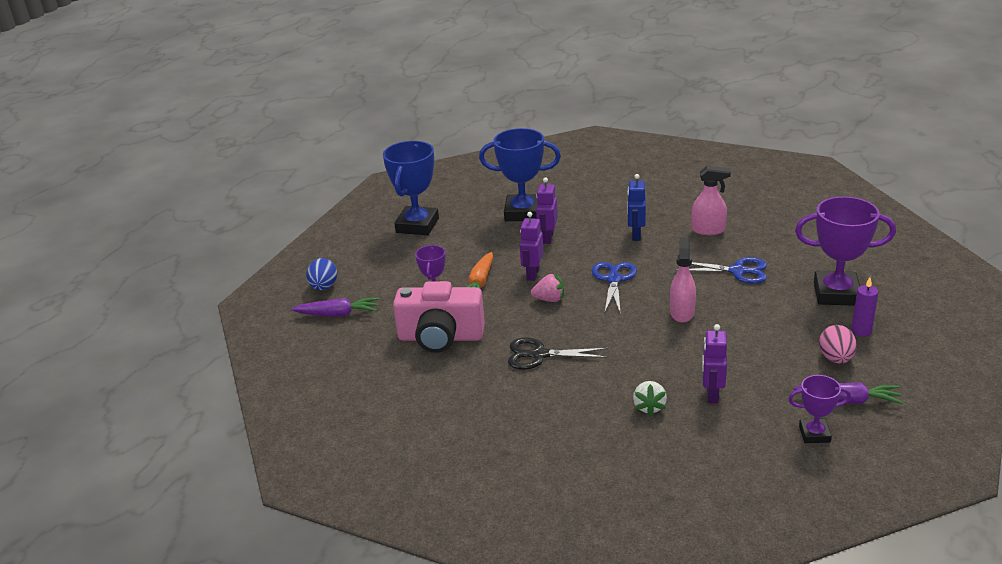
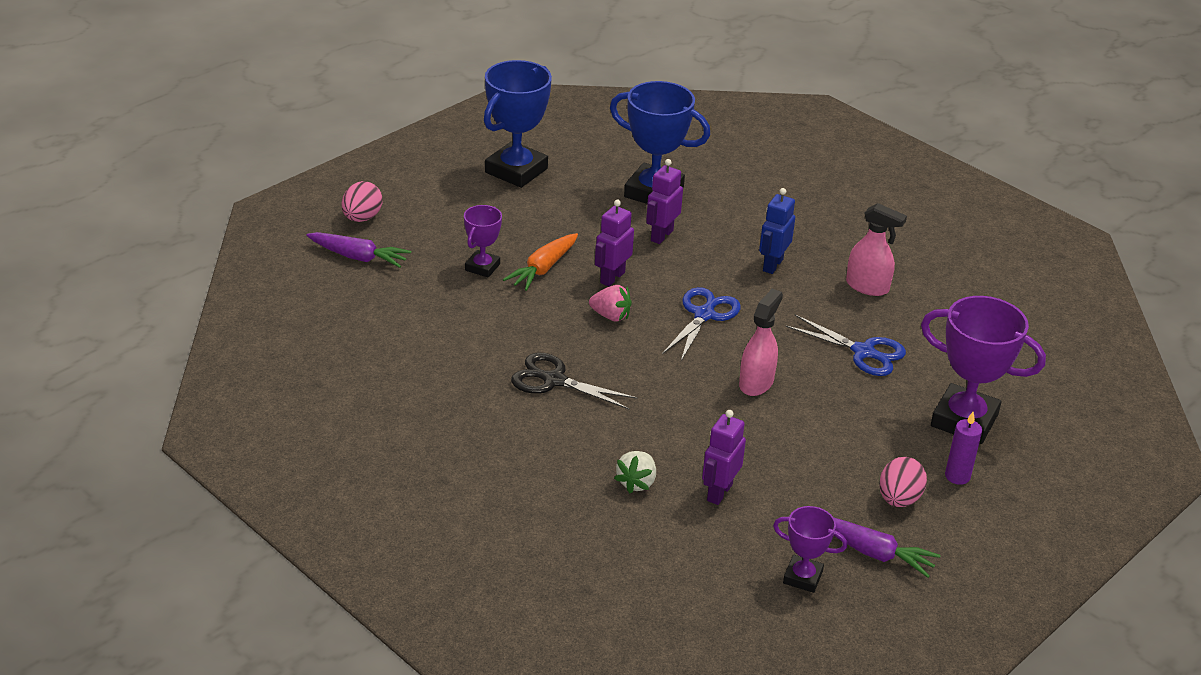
camera: 15 degrees right, 5 degrees up
blue egg [306,258,337,290] -> pink egg [342,181,382,222]
pink camera [393,281,485,353] -> none

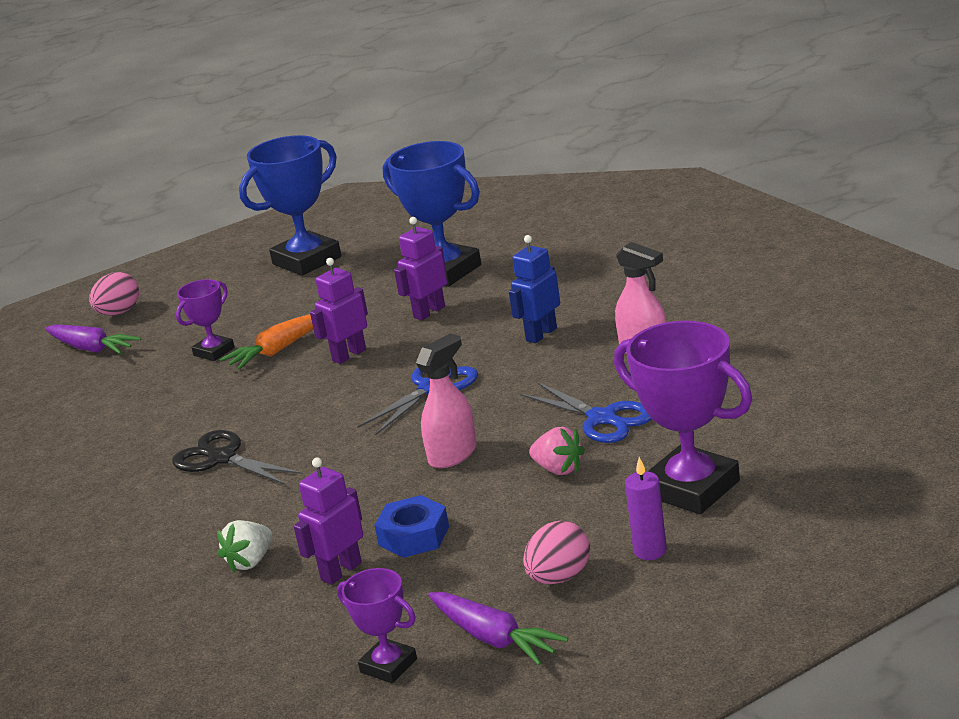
camera: 20 degrees right, 10 degrees down
pink strawberry [589,285,632,322] -> pink strawberry moved to [529,427,585,475]
none -> blue nut [375,495,449,558]

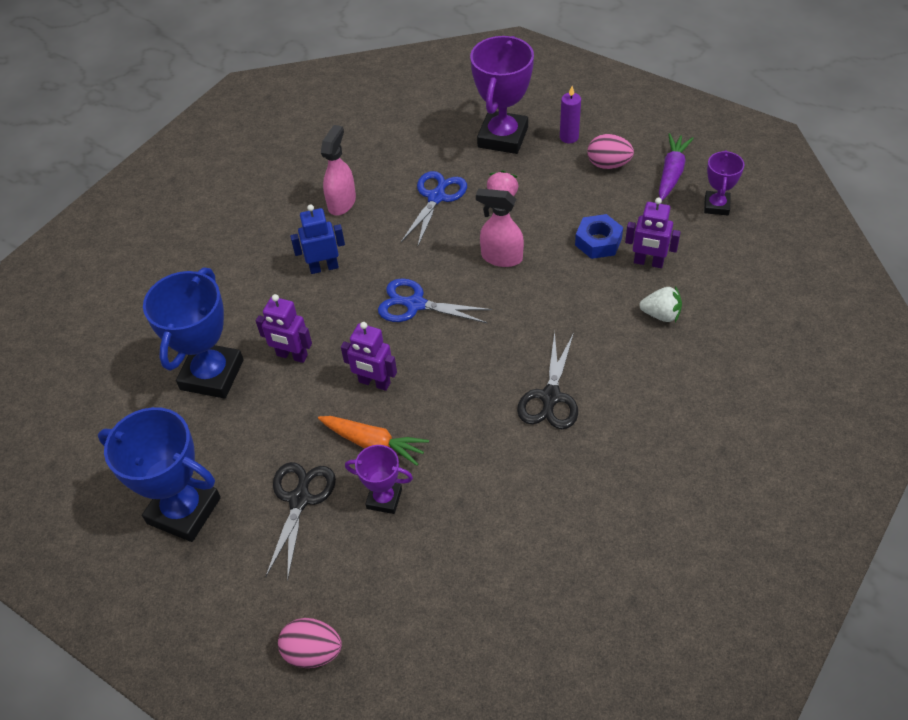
camera: 115 degrees left, 25 degrees up
purple carrot [45,324,141,354] -> none
blue robot [509,235,560,343] -> blue robot turned 150 degrees clockwise [290,205,345,274]
none -> black scissors [266,462,336,581]

